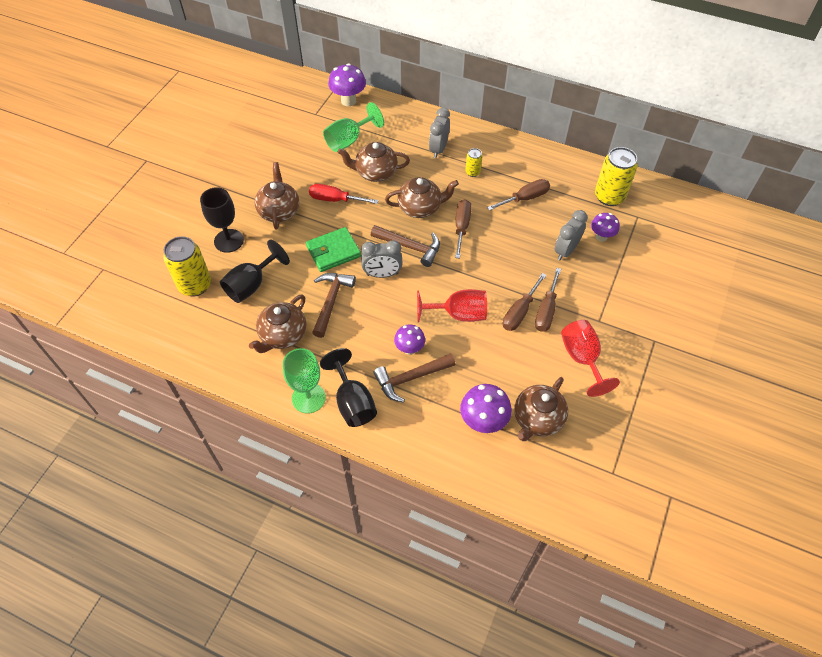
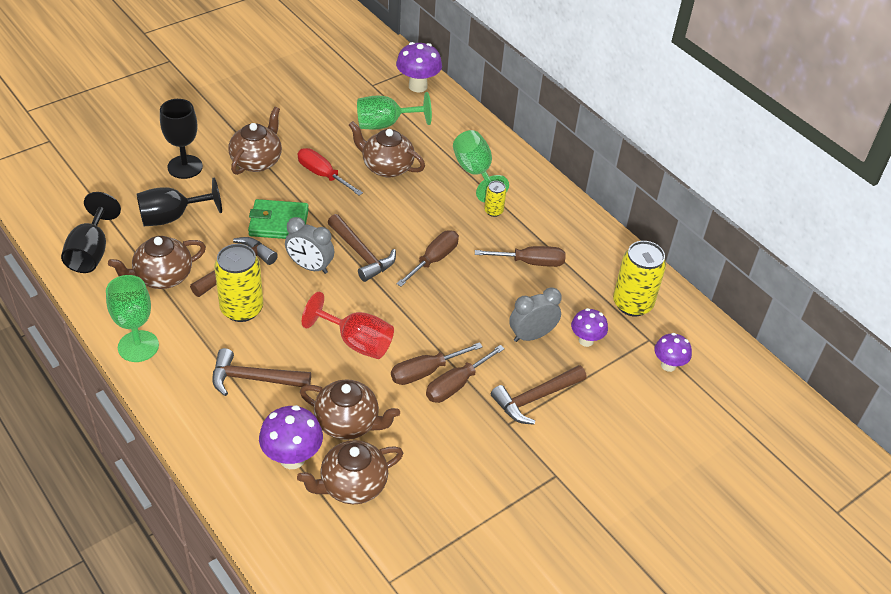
camera: 25 degrees right, 10 degrees down
yellow can [163,236,211,296] -> yellow can moved to [214,244,264,322]
black goblet [320,348,377,427] -> black goblet moved to [61,192,121,273]
brown teapot [385,177,459,218] -> brown teapot moved to [300,379,400,440]
purple mushroom [394,325,425,355] -> purple mushroom moved to [654,333,692,372]
grey clock [429,108,450,158] -> green goblet [453,130,509,202]
red goblet [561,320,620,397] -> none
none -> brown hammer [491,365,586,425]

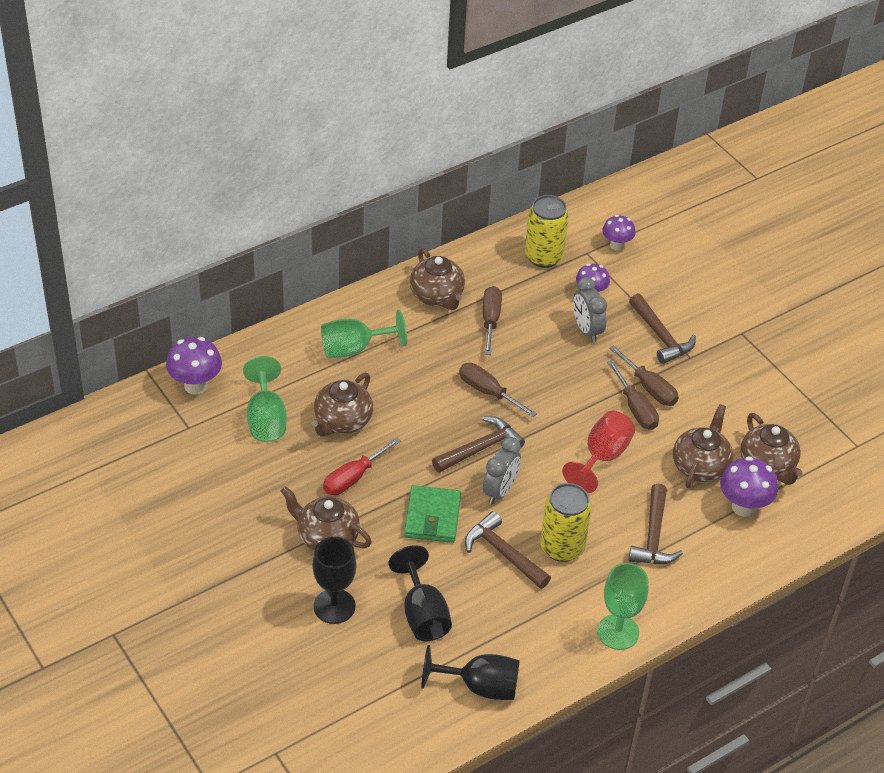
camera: 85 degrees left, 0 degrees up
brown teapot [108,236,206,289] -> brown teapot moved to [410,248,465,310]
yellow can [484,181,506,217] -> none

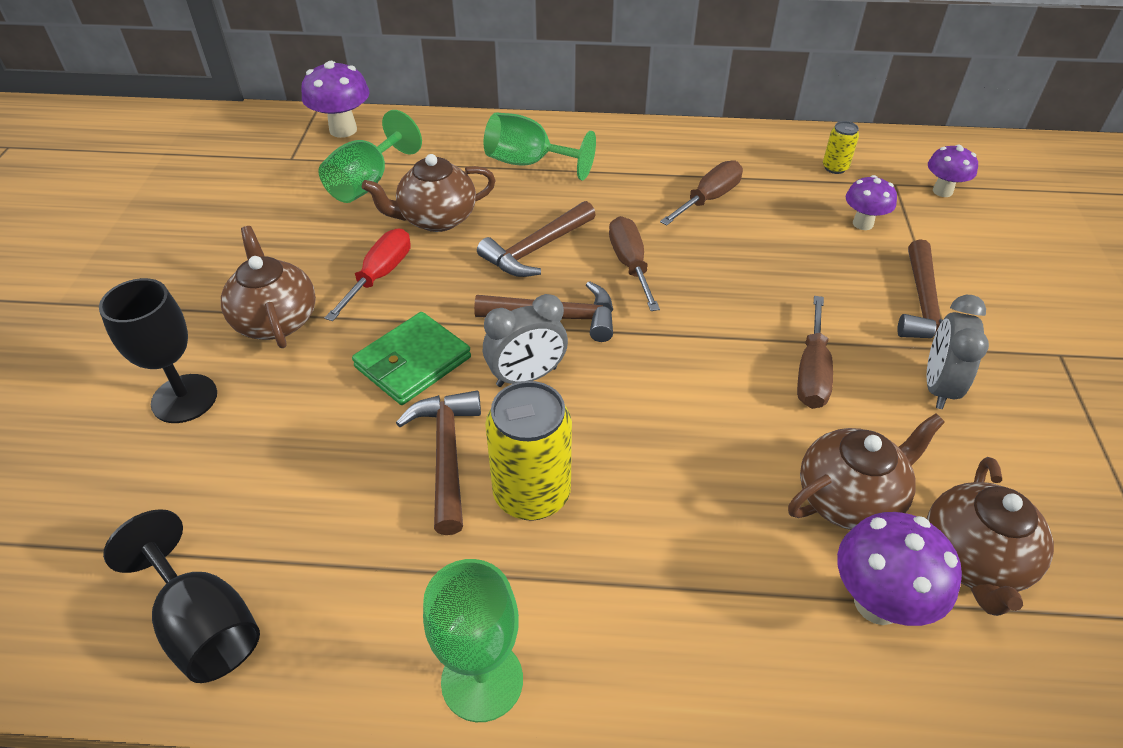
camera: 40 degrees right, 0 degrees up
red screwdriver [323,437,401,495] -> red screwdriver turned 120 degrees clockwise [325,229,411,321]
black goblet [388,545,452,641] -> none
brown teapot [410,248,465,310] -> none
yellow can [525,195,569,268] -> yellow can [823,121,859,174], size x0.50
red goblet [562,411,635,493] -> none
grey clock [573,277,607,343] -> grey clock moved to [926,295,989,409]
brown screwdriver [609,345,678,406] -> none
brown hammer [629,484,683,564] -> brown hammer moved to [477,201,596,277]

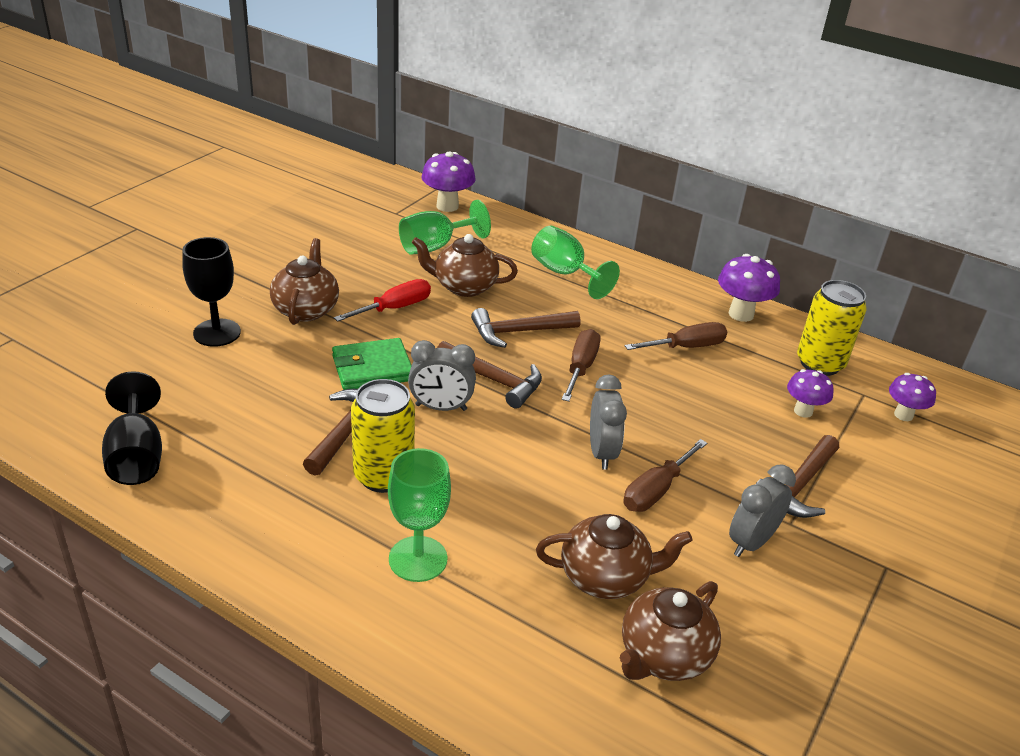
camera: 25 degrees right, 10 degrees down
green goblet [423,559,523,722] -> green goblet moved to [388,448,451,582]
yellow can [823,121,859,174] -> yellow can [797,280,866,376], size x2.00
purple mushroom [837,512,962,626] -> purple mushroom moved to [718,254,780,322]
none -> grey clock [590,375,627,469]

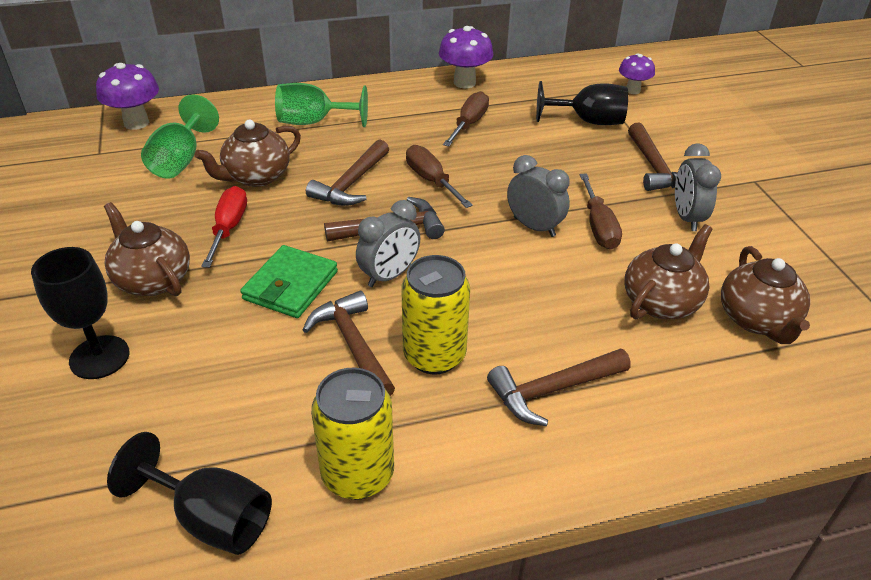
camera: 45 degrees left, 5 degrees up
green goblet [388,448,451,582] -> brown hammer [487,349,631,426]
purple mushroom [787,369,834,418] -> black goblet [536,81,628,125]
yellow can [797,280,866,376] -> yellow can moved to [311,368,394,500]

